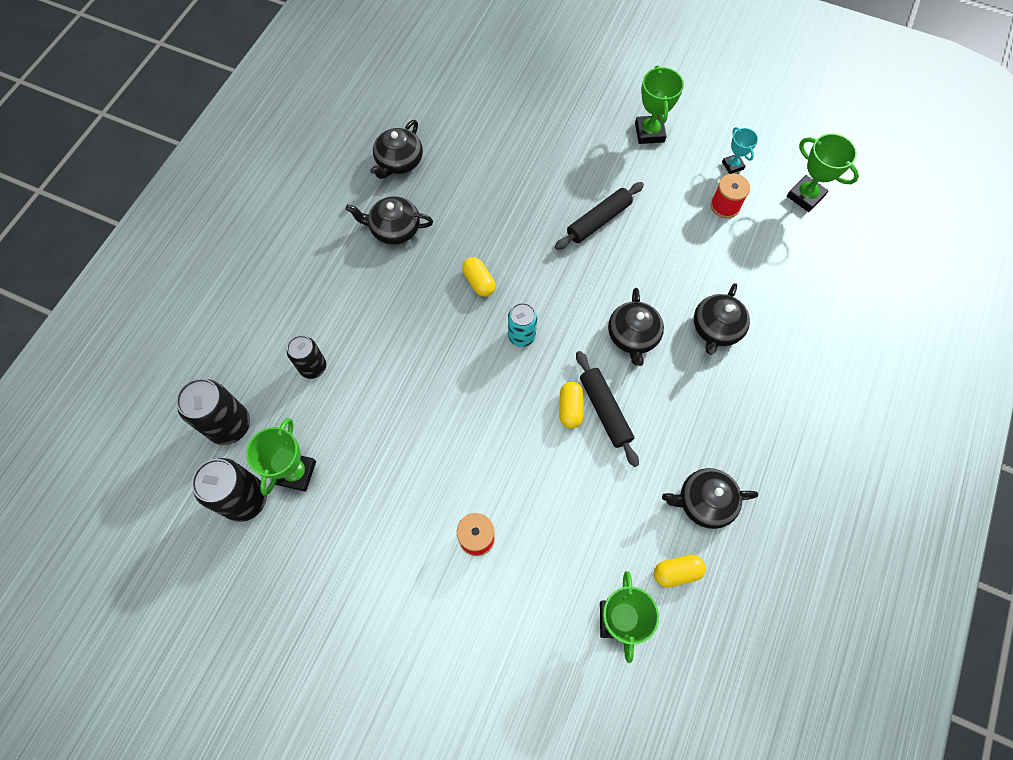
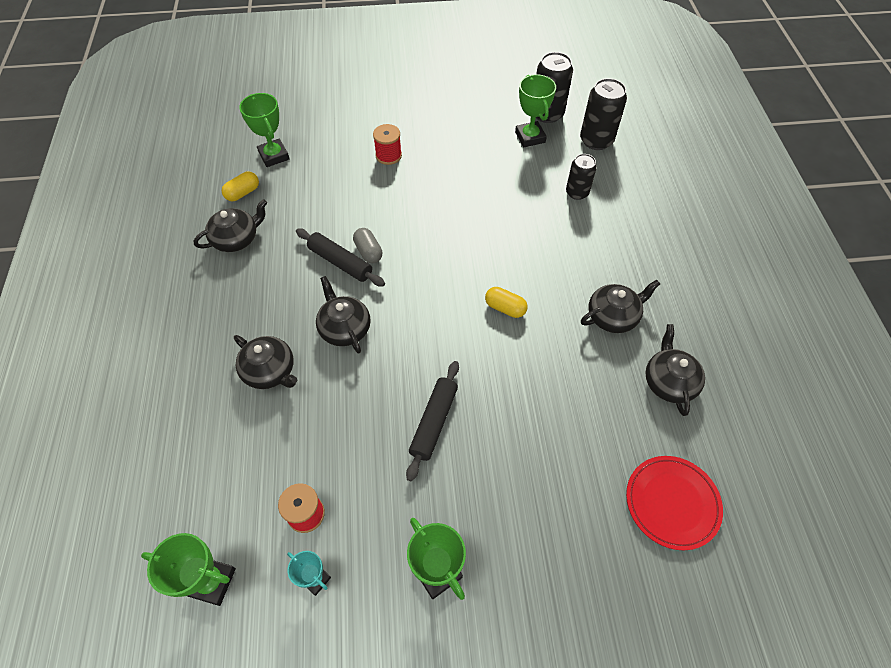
camera: 150 degrees right, 10 degrees down
turquoise can [508,303,537,347] -> none
yellow capsule [560,382,584,429] -> grey capsule [353,228,382,263]
black teapot [694,283,750,355] -> black teapot turned 135 degrees clockwise [234,335,297,389]
none -> red plate [626,456,723,550]

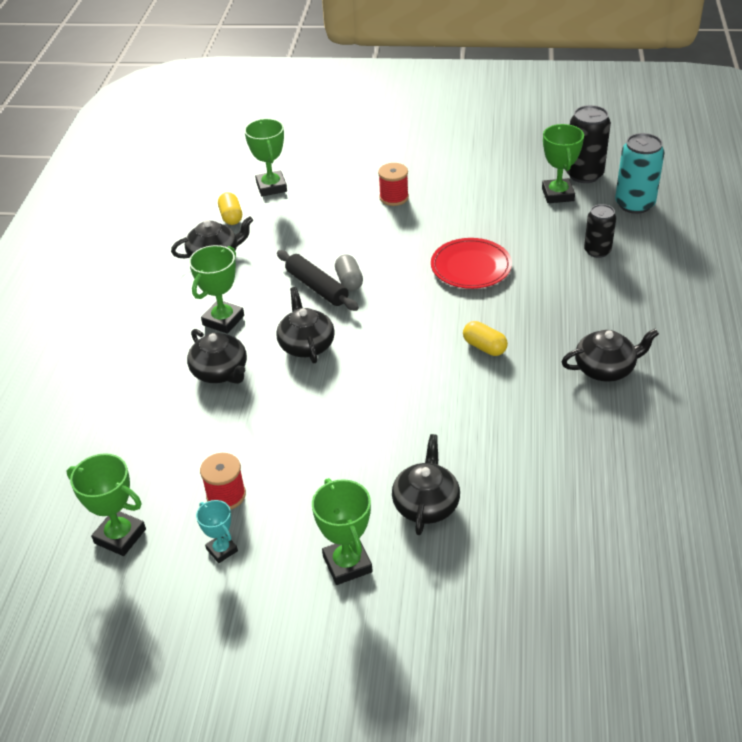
camera: 15 degrees right, 15 degrees down
yellow capsule [222,172,259,201] -> yellow capsule turned 75 degrees counterclockwise [218,192,242,225]
black rolling pin [406,361,459,481] -> none
black can [580,78,627,150] -> turquoise can [615,133,665,214]
red plate [626,456,723,550] -> red plate moved to [431,238,512,289]
black teapot [645,324,705,416] -> black teapot moved to [392,434,460,535]
none -> green trophy [189,245,244,334]

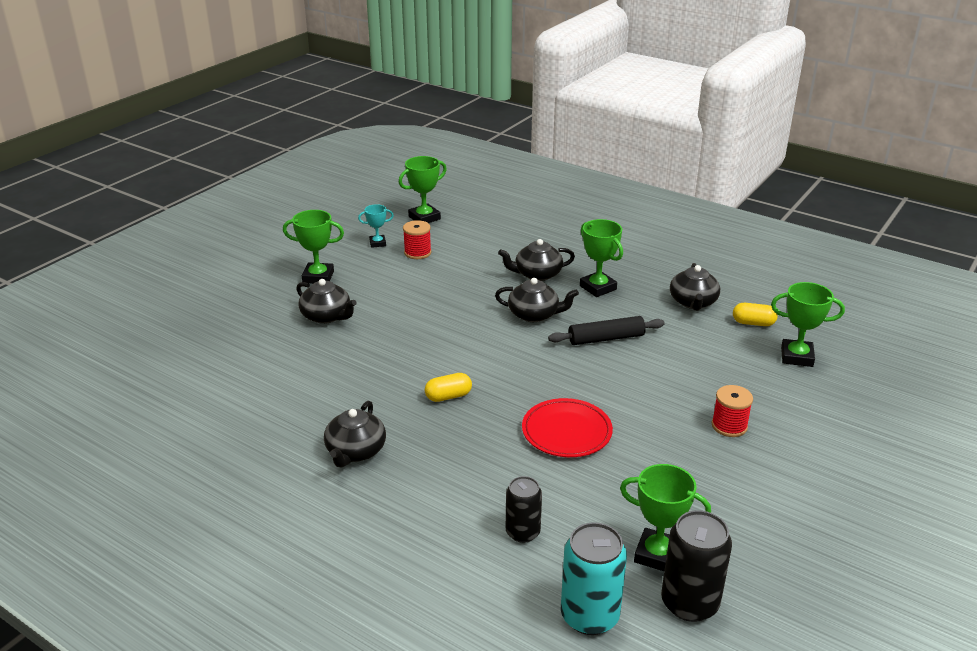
camera: 115 degrees right, 10 degrees down
grey capsule [335,254,363,291] -> none

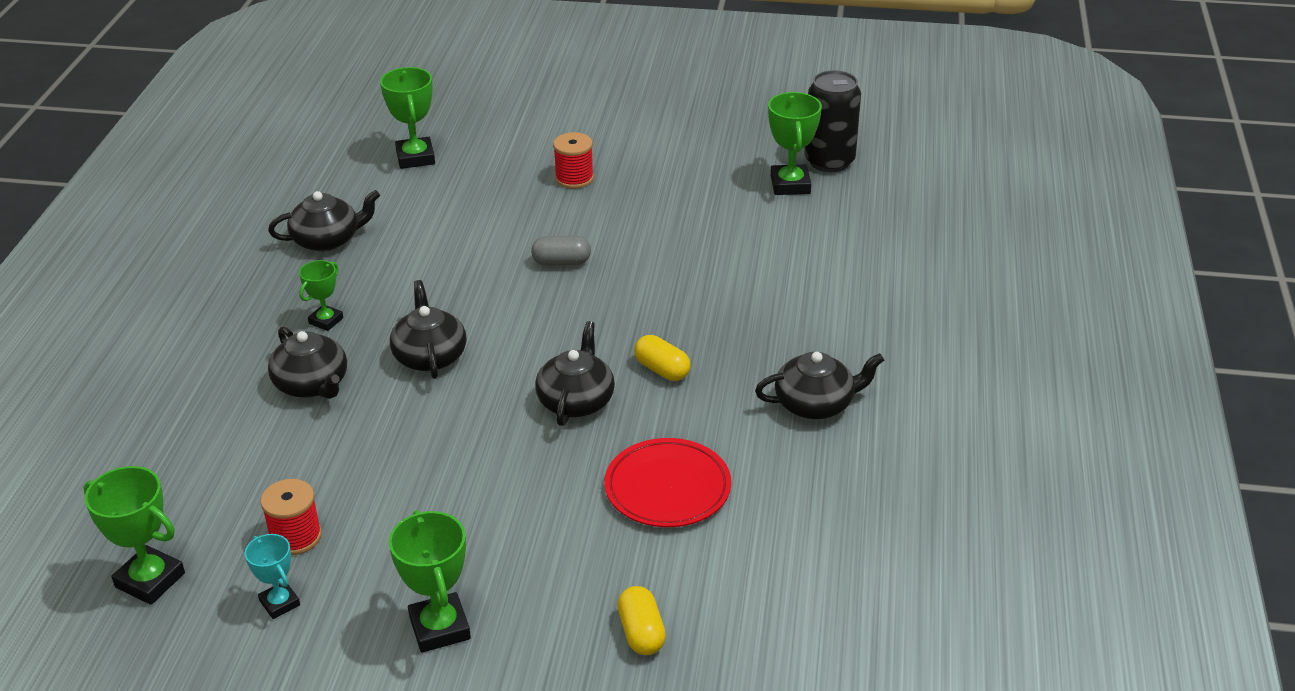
camera: 115 degrees left, 5 degrees up
black teapot [296,279,357,324] -> black teapot moved to [535,321,615,426]
black can [506,476,542,543] -> none
red plate [522,398,613,457] -> red plate moved to [604,438,731,527]
black rolling pin [548,316,665,345] -> none
turquoise can [561,522,627,635] -> none
green trophy [580,219,623,297] -> green trophy [299,260,343,331], size x0.61
yellow capsule [733,303,778,326] -> yellow capsule moved to [617,586,666,655]
none -> grey capsule [531,236,591,266]

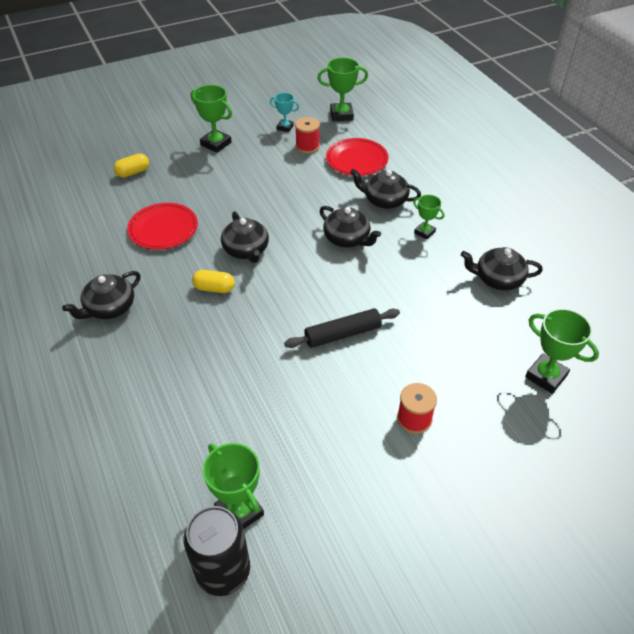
camera: 145 degrees right, 10 degrees up
black teapot [268,190,380,252] -> black teapot turned 60 degrees clockwise [461,247,543,290]
green trophy [299,260,343,331] -> green trophy turned 45 degrees counterclockwise [413,195,444,240]
grey capsule [531,236,591,266] -> black rolling pin [284,308,400,348]
yellow capsule [617,586,666,655] -> yellow capsule turned 75 degrees counterclockwise [114,153,149,178]
none -> red plate [326,138,389,176]

